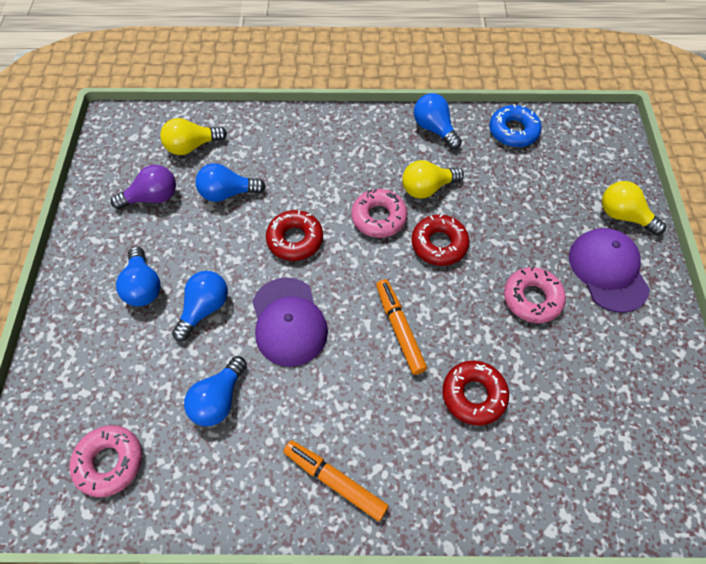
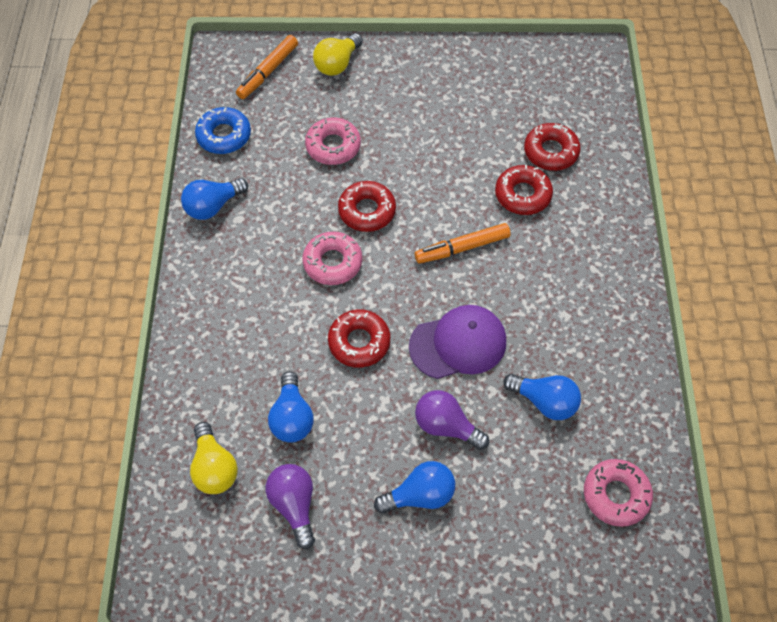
camera: 90 degrees left, 0 degrees up
blue light bulb [172,271,228,341] -> purple light bulb [415,390,489,450]
orange marker [284,440,388,521] -> orange marker moved to [236,35,298,99]
yellow light bulb [402,160,464,199] -> none
pink donut [504,267,566,323] -> pink donut moved to [305,118,361,165]
purple cap [569,228,650,313] -> none
none -> red donut [524,123,581,171]

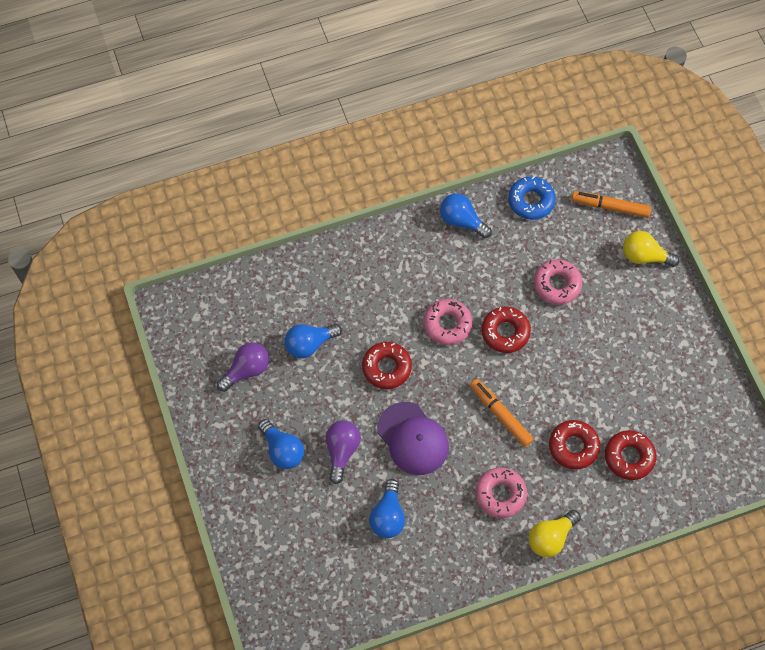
camera: 70 degrees right, 5 degrees up
yellow light bulb [190,422,238,494] -> yellow light bulb moved to [528,510,581,557]
pink donut [584,459,653,527] -> pink donut moved to [475,467,527,518]

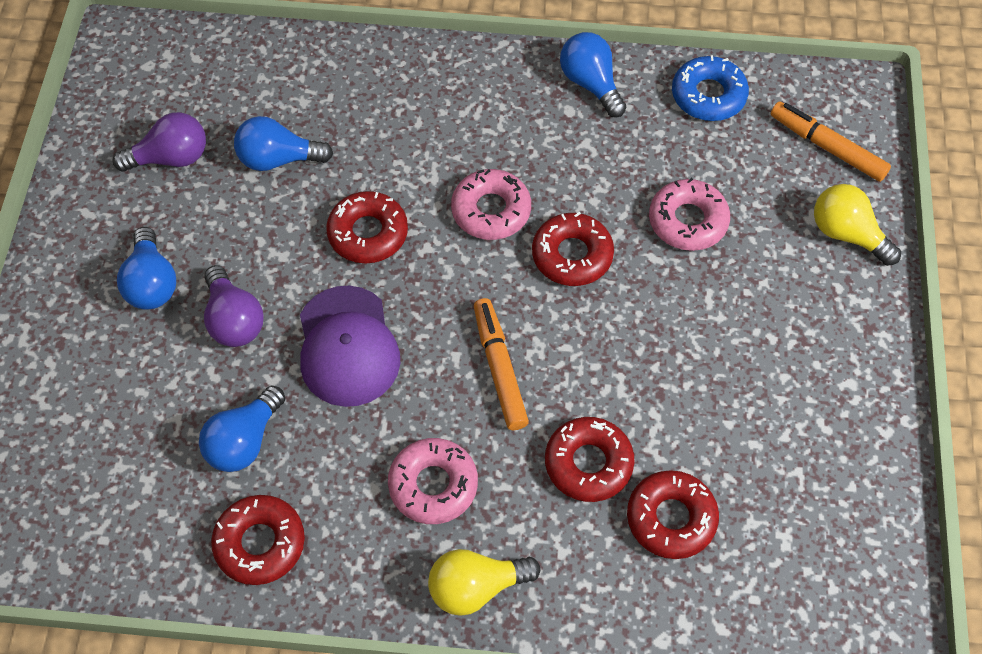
camera: 25 degrees right, 5 degrees down
purple light bulb [326,420,361,484] -> purple light bulb turned 120 degrees clockwise [204,265,264,347]
none -> red donut [211,495,305,585]

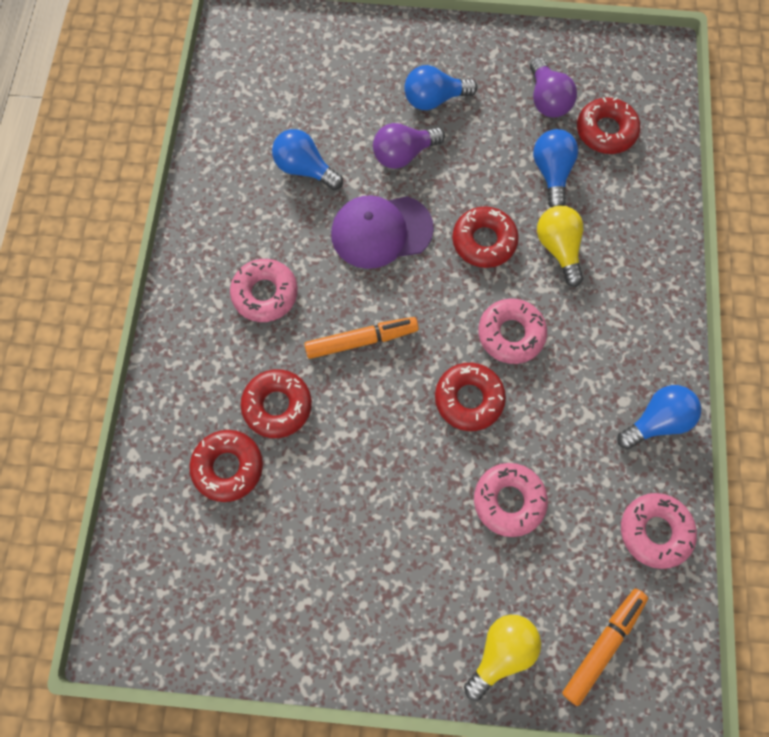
camera: 90 degrees right, 10 degrees up
red donut [211,495,305,585] -> red donut moved to [577,97,640,154]
yellow light bulb [428,549,540,616] -> yellow light bulb moved to [537,206,583,287]
blue donut [672,55,749,121] -> pink donut [621,493,697,569]

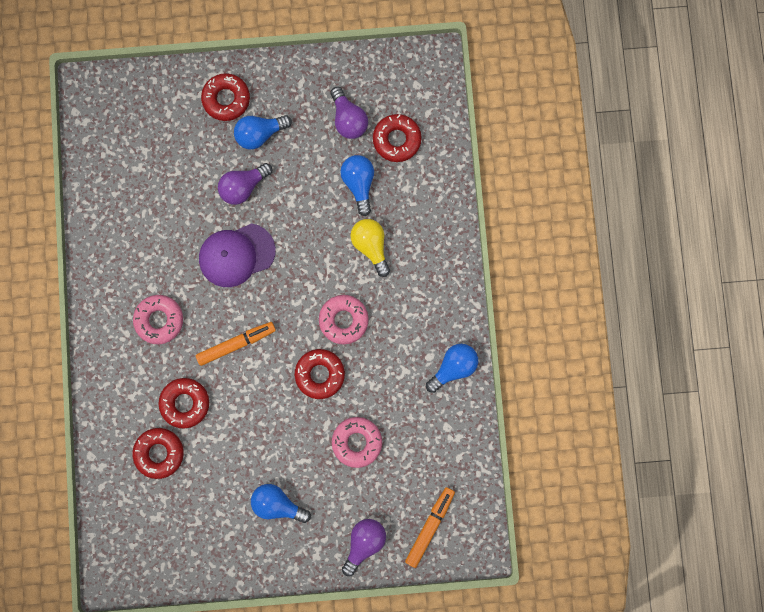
camera: 10 degrees left, 10 degrees up
blue light bulb [272,129,343,190] -> blue light bulb moved to [251,484,311,523]
red donut [452,206,519,268] -> red donut moved to [201,73,250,121]
yellow light bulb [464,615,541,701] -> purple light bulb [342,519,386,576]
pink donut [621,493,697,569] -> none

